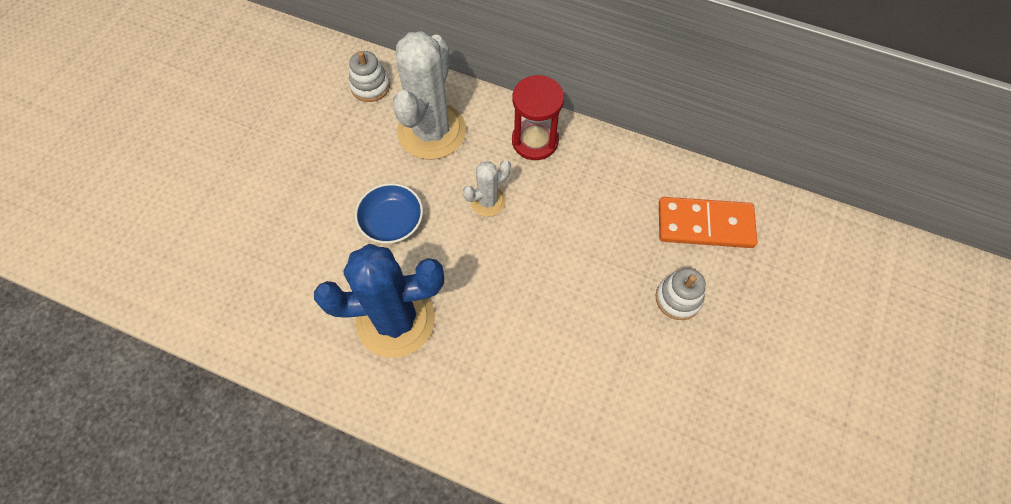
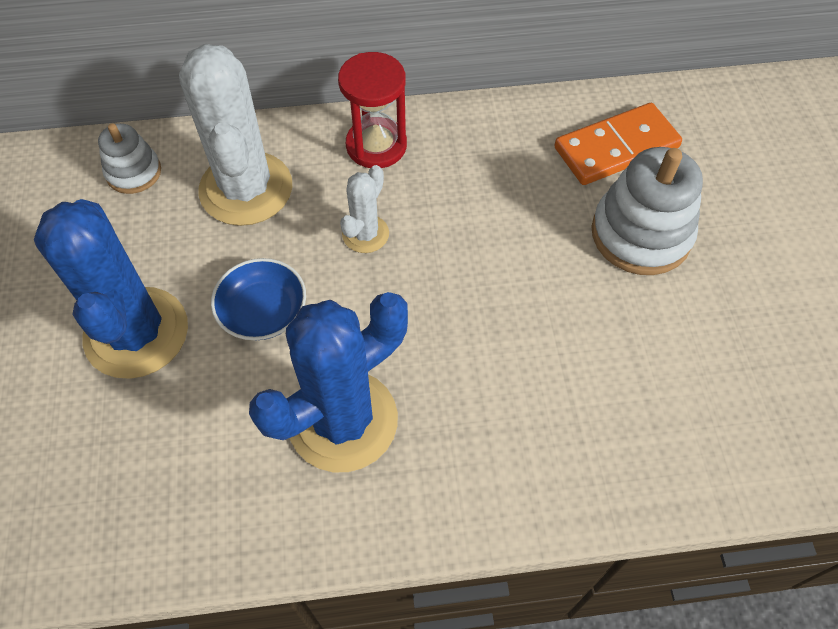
camera: 30 degrees left, 5 degrees down
white stacking toy [656,268,706,320] -> white stacking toy [591,147,703,275], size x1.74
none -> blue cactus [34,199,188,379]

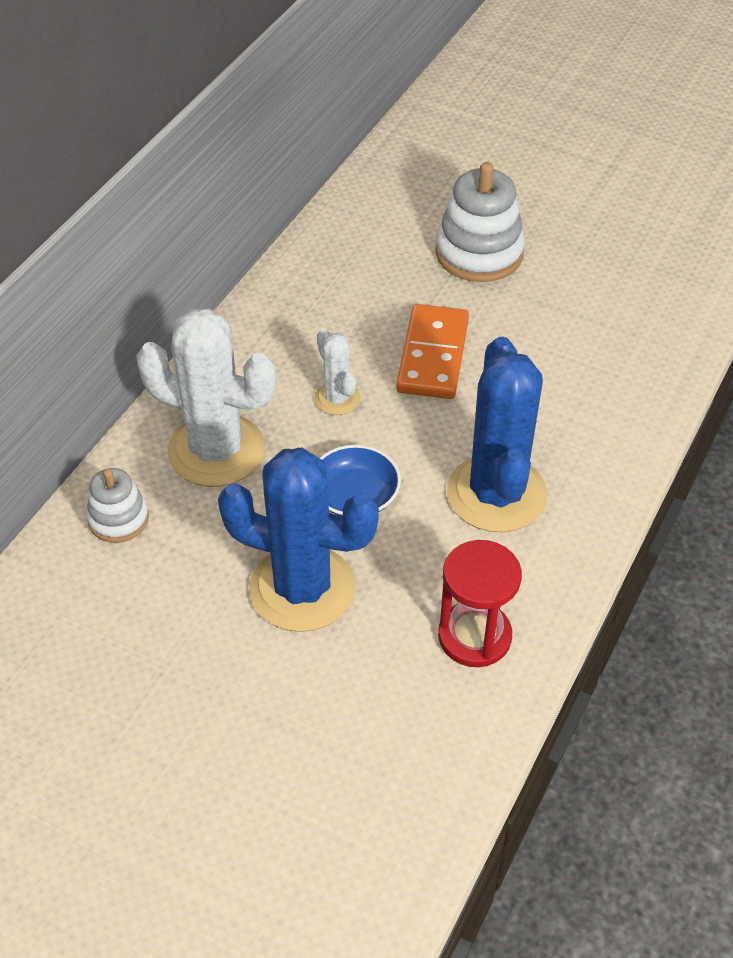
camera: 55 degrees left, 10 degrees down
red hourglass [338,52,407,168] -> red hourglass moved to [438,540,522,667]
orange domino [554,103,682,185] -> orange domino moved to [396,304,469,399]

